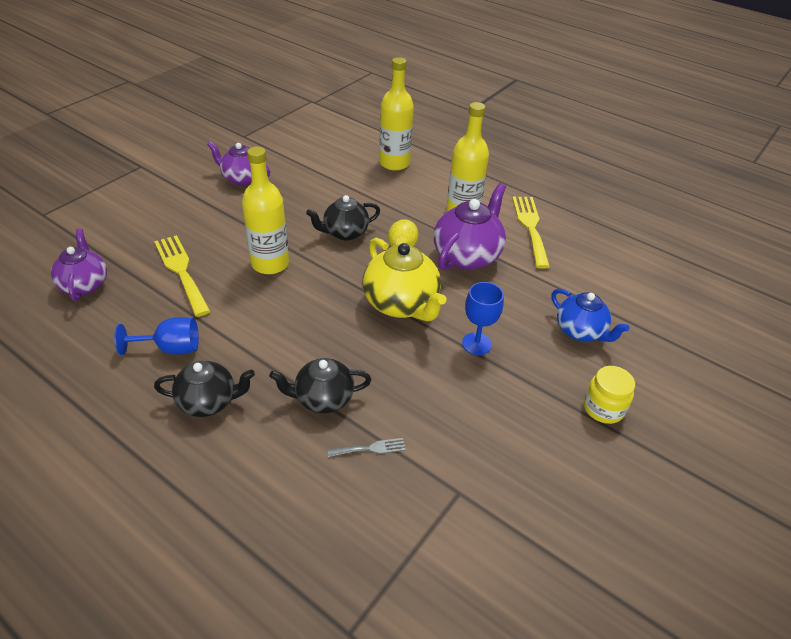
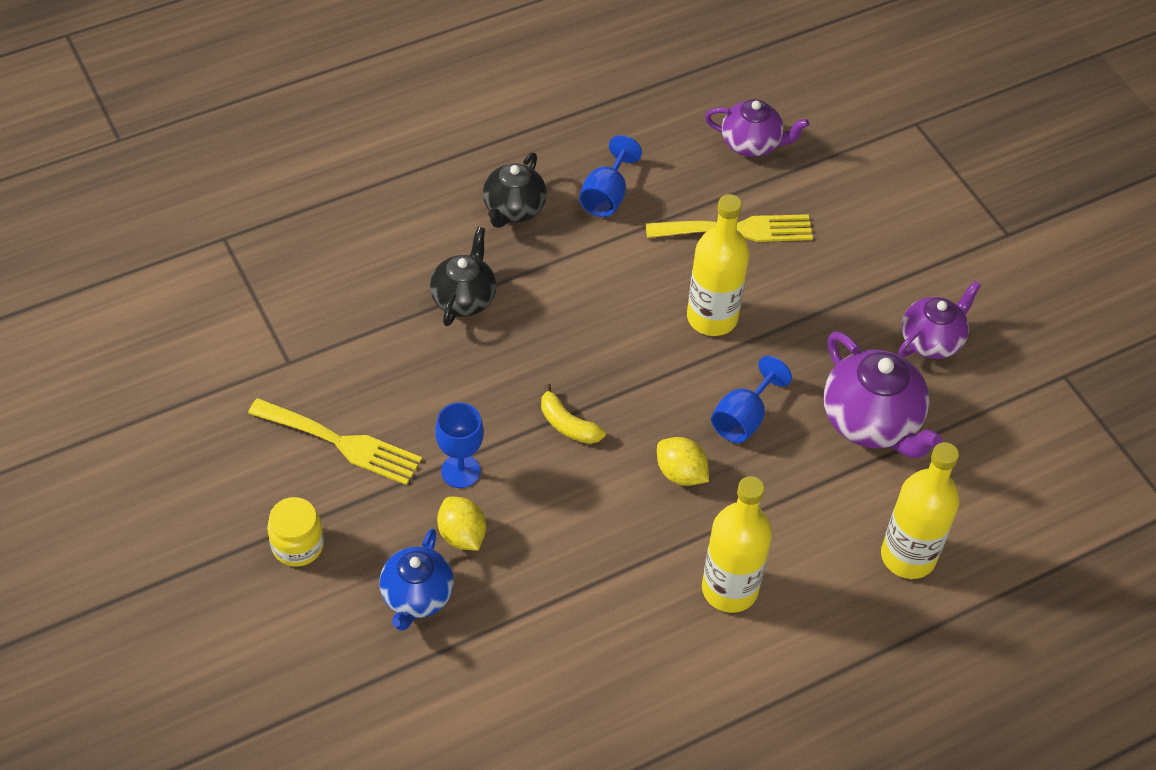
camera: 115 degrees right, 10 degrees up
black teapot [306,195,380,240] -> blue goblet [711,356,792,443]
grey fork [328,438,406,457] -> none
yellow teapot [363,238,446,321] -> yellow banana [541,383,606,444]
purple teapot [434,183,506,270] -> purple teapot moved to [823,331,943,459]
yellow fork [512,197,550,269] -> yellow fork moved to [248,398,422,485]
blue teapot [552,289,629,342] -> blue teapot turned 60 degrees counterclockwise [379,529,454,631]
none -> yellow lemon [437,497,486,551]

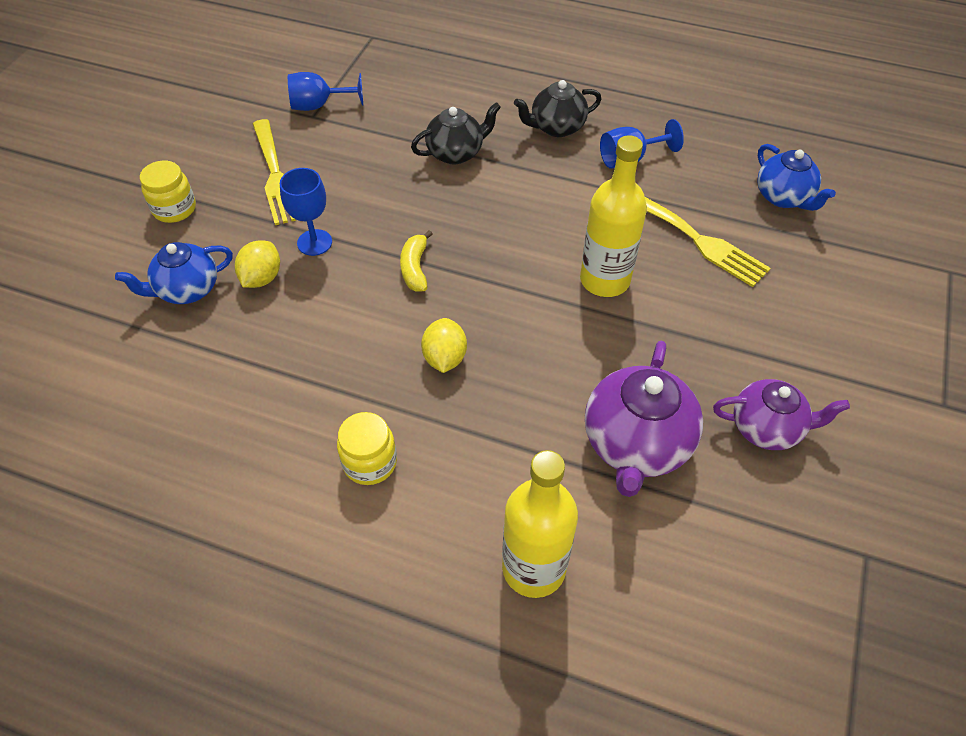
camera: 50 degrees right, 0 degrees up
yellow bottle [702,476,772,613] -> yellow jar [337,412,397,485]
purple teapot [705,99,809,157] -> blue teapot [757,144,836,211]
blue goblet [711,356,792,443] -> blue goblet moved to [288,72,363,111]

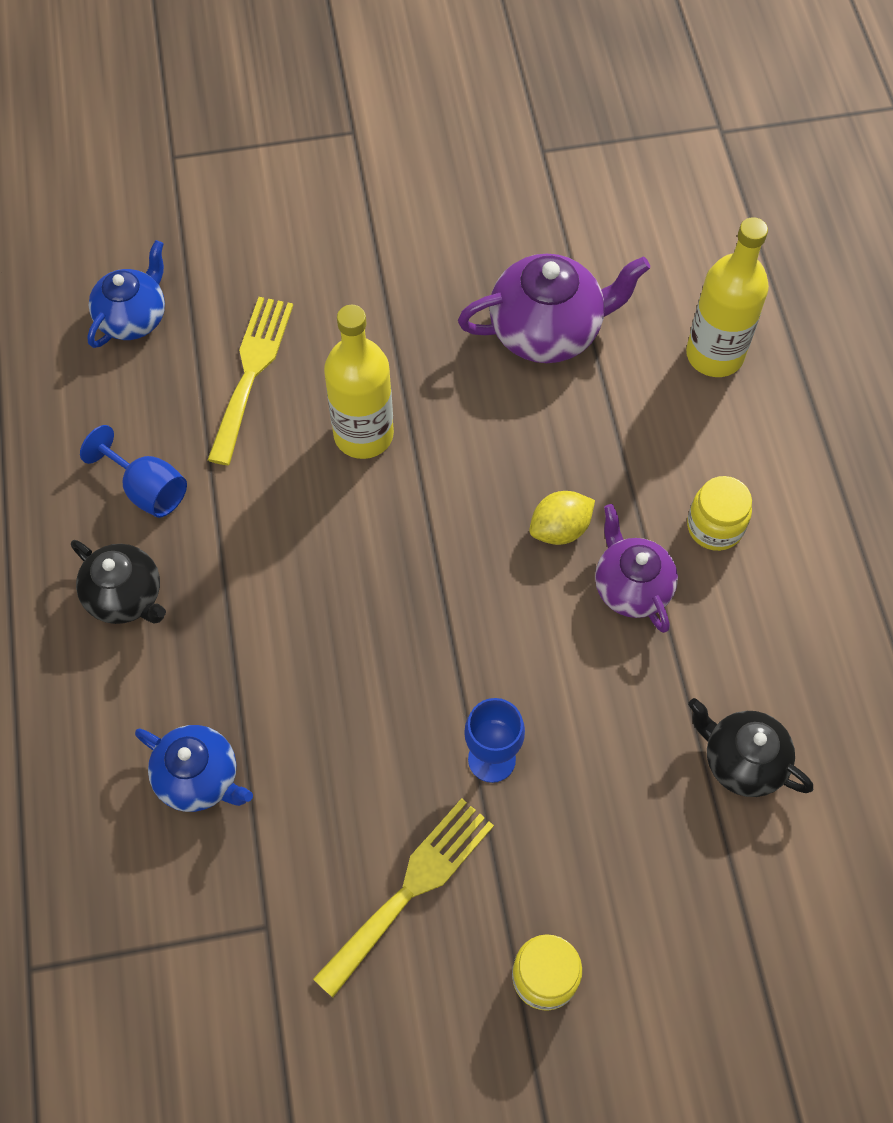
camera: 120 degrees left, 10 degrees up
blue teapot [115,242,233,304] -> blue teapot moved to [135,725,253,812]
yellow lemon [235,240,280,288] -> none
blue goblet [288,72,363,111] -> none
yellow banana [400,230,433,292] -> none
black teapot [411,102,501,164] -> black teapot moved to [688,698,813,797]
purple teapot [713,379,850,450] -> purple teapot moved to [595,504,678,633]

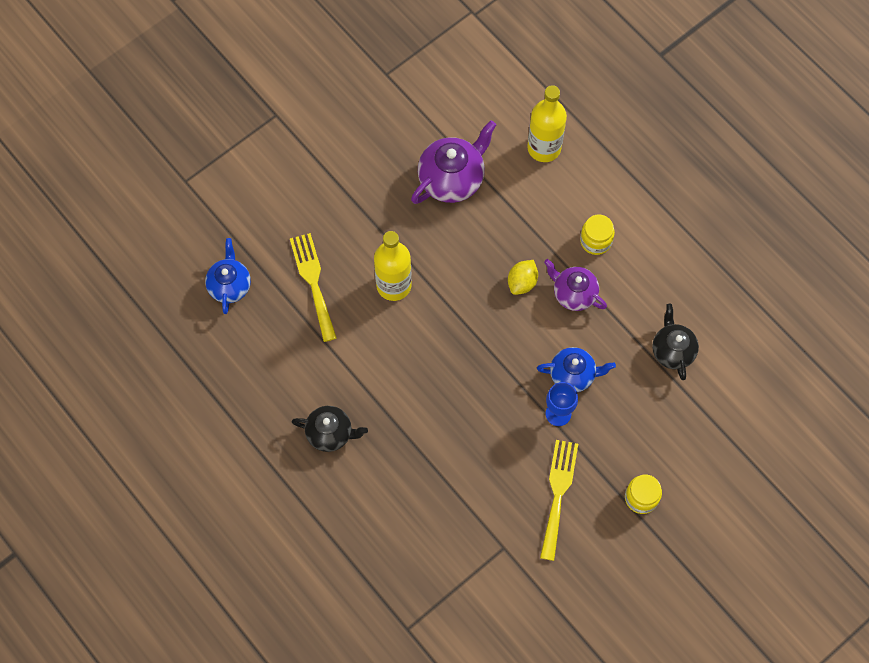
camera: 30 degrees left, 5 degrees up
blue goblet [80,425,187,518] -> none
blue teapot [135,725,253,812] -> blue teapot moved to [537,347,616,392]
black teapot [688,698,813,797] -> black teapot turned 75 degrees clockwise [652,304,699,380]

